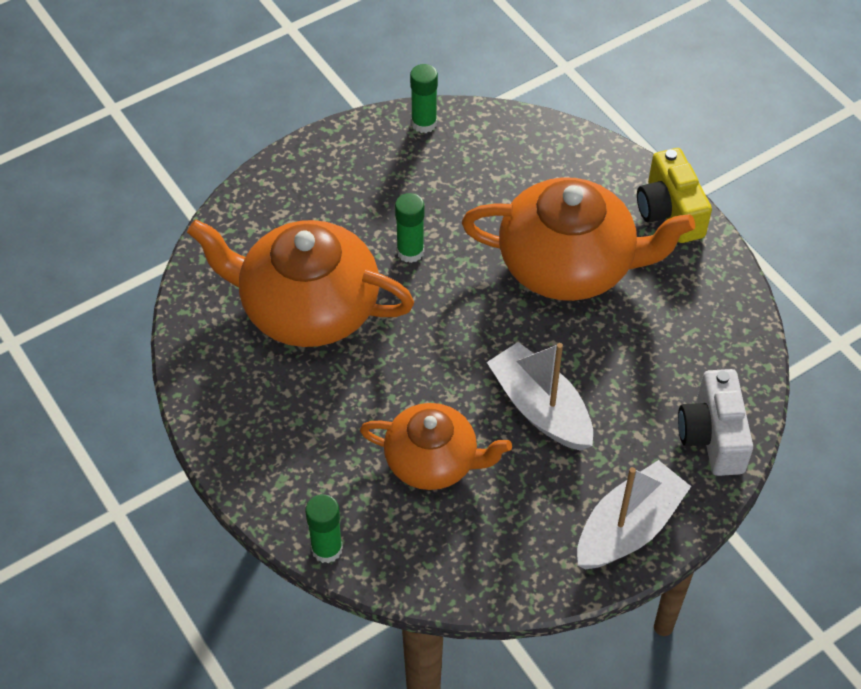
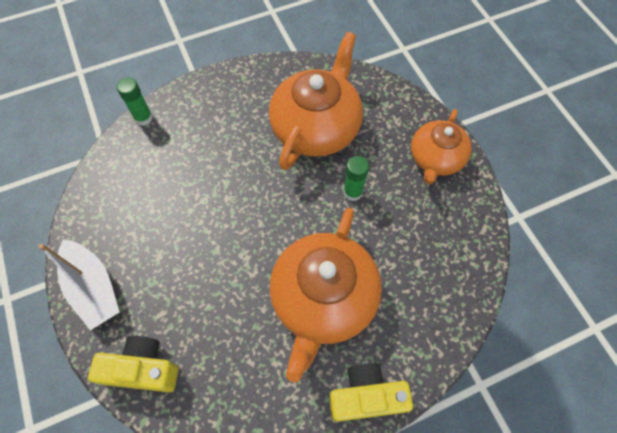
camera: 100 degrees right, 10 degrees up
orange teapot [360,403,512,490] -> orange teapot moved to [411,109,472,184]
green glue stick [410,64,438,133] -> none
white boat [487,342,593,451] -> none
white camera [678,369,753,476] -> yellow camera [88,336,179,393]

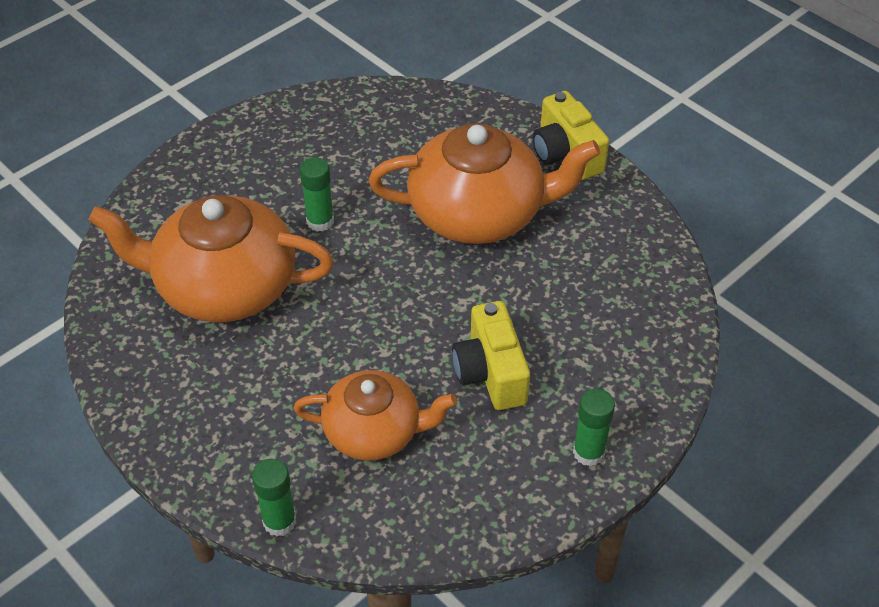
camera: 110 degrees left, 15 degrees down
white boat [39,239,120,330] -> green glue stick [573,389,615,466]
yellow camera [88,336,179,393] -> yellow camera moved to [452,301,530,410]
orange teapot [411,109,472,184] -> orange teapot moved to [294,370,457,461]

